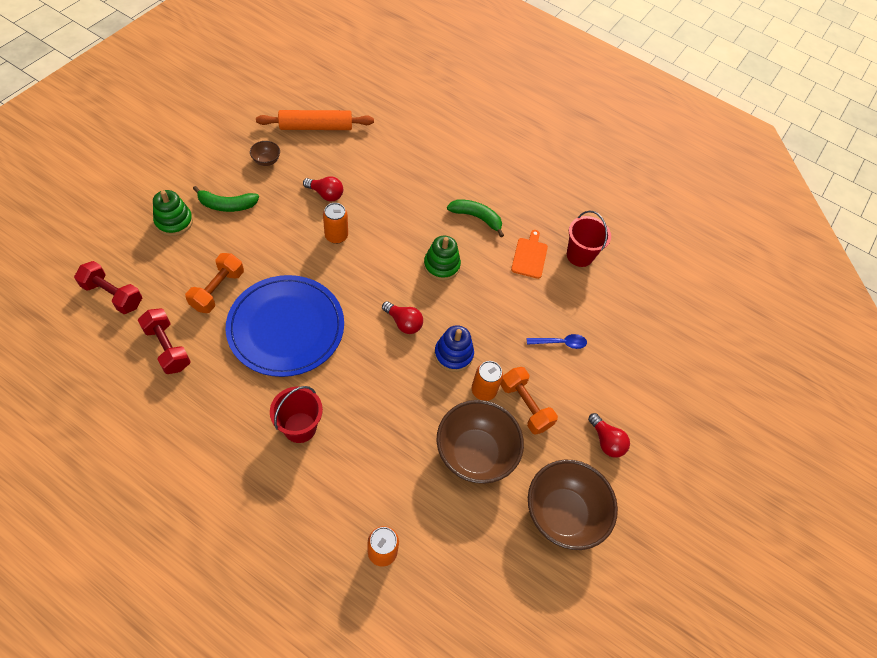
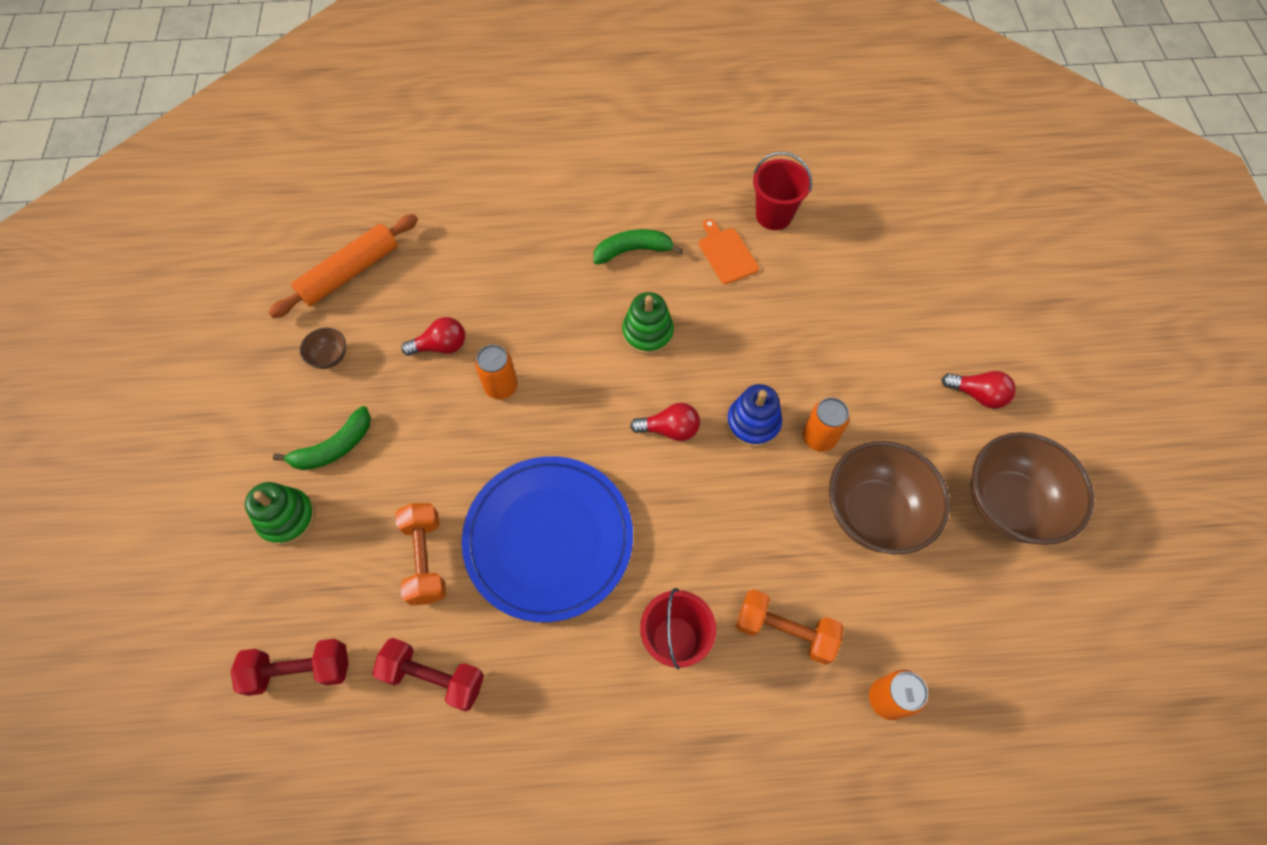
camera: 30 degrees left, 5 degrees up
orange dumbbell [500,367,558,435] -> orange dumbbell moved to [736,589,844,665]
blue spoon [527,334,587,349] -> none

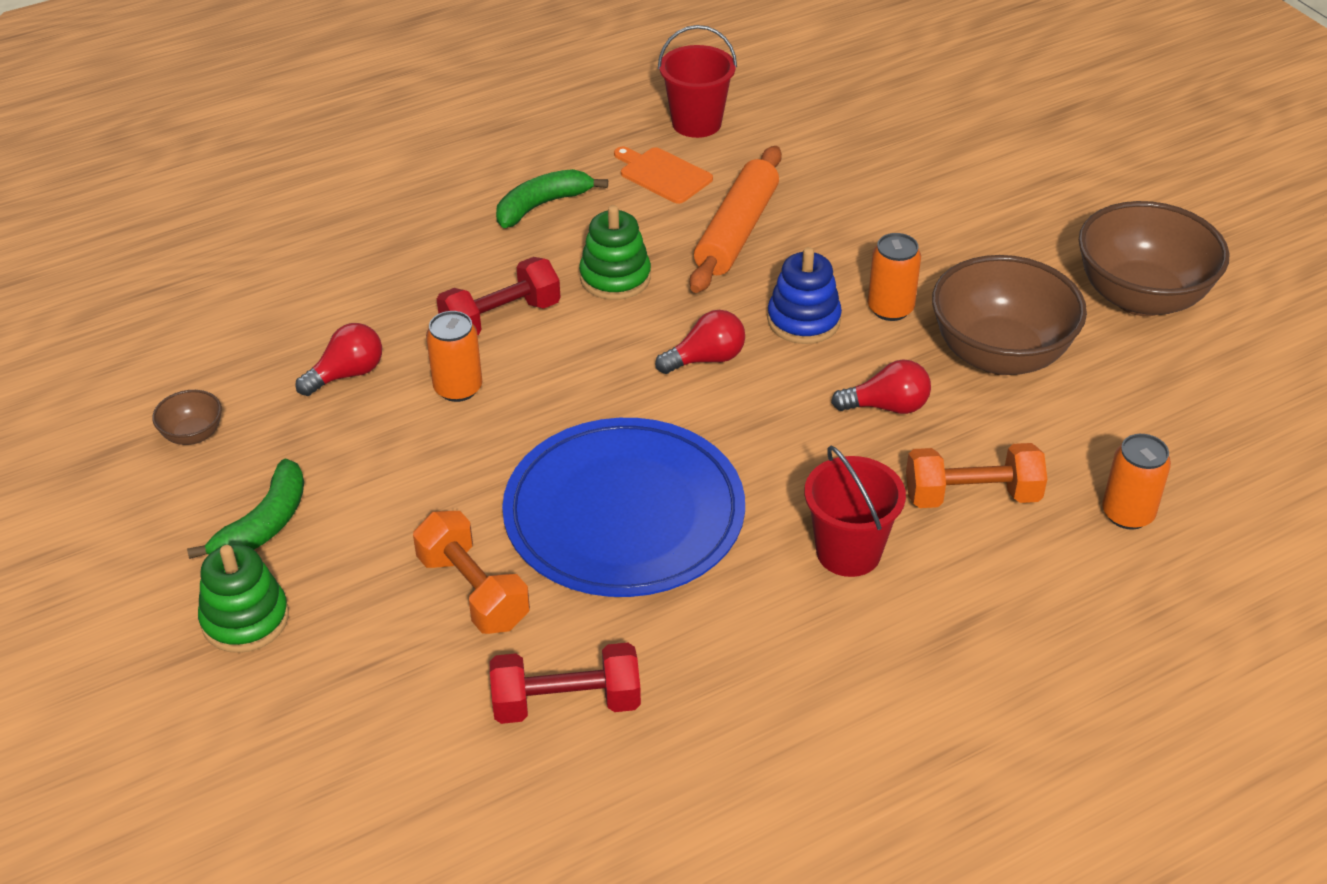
camera: 25 degrees left, 20 degrees down
red dumbbell [231,639,349,696] -> red dumbbell moved to [437,257,561,335]
orange rolling pin [268,214,418,318] -> orange rolling pin moved to [690,146,782,293]
red light bulb [942,371,1016,409] -> red light bulb moved to [831,360,931,414]

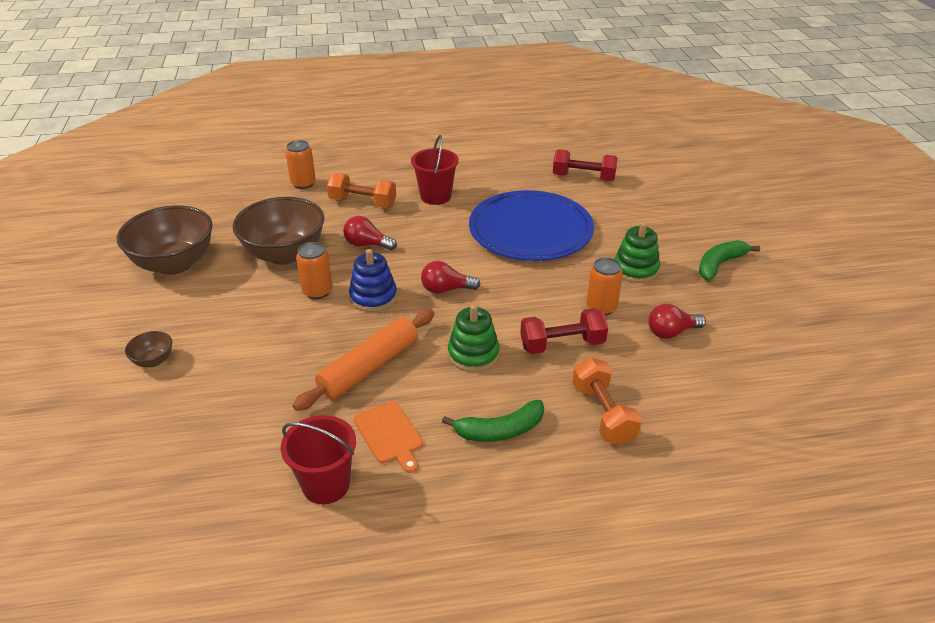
camera: 160 degrees left, 5 degrees down
brown bowl [152,390,222,445] -> brown bowl moved to [125,331,172,367]
green stacking toy [198,544,289,653] -> green stacking toy moved to [614,222,660,283]
orange dumbbell [413,511,530,634] -> orange dumbbell moved to [572,357,642,445]

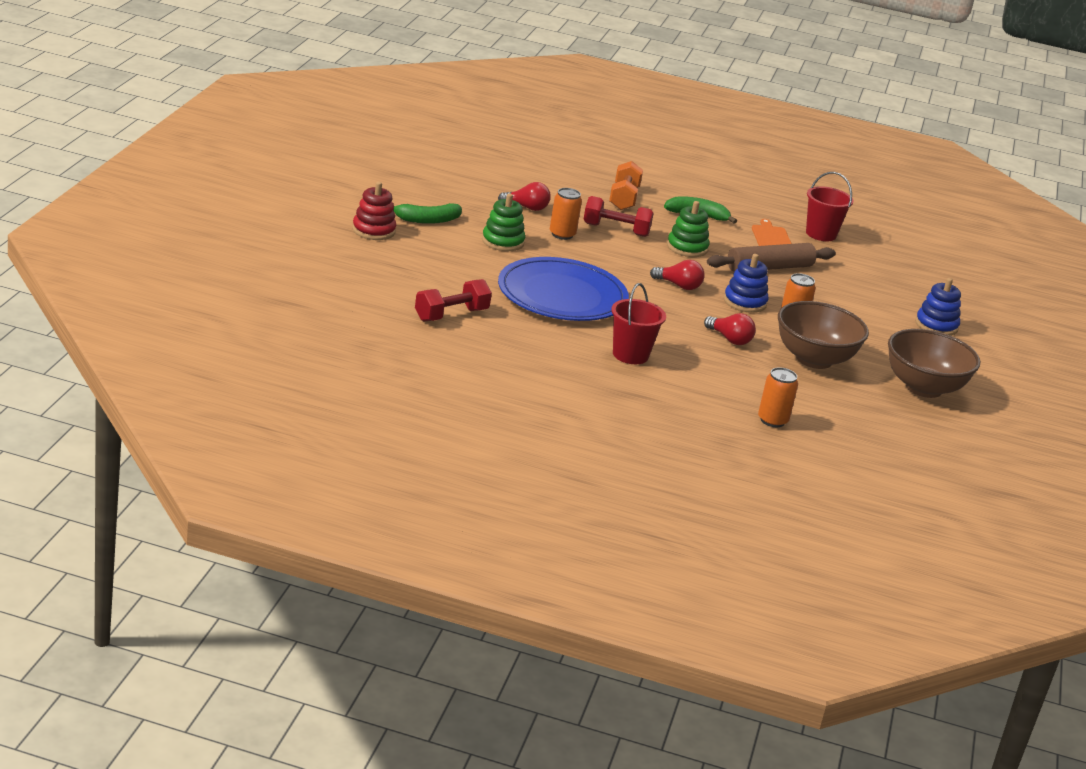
camera: 160 degrees left, 10 degrees down
brown bowl [125,331,172,367] -> blue stacking toy [915,278,961,336]
orange rolling pin [293,309,434,411] -> brown rolling pin [707,243,836,272]
orange dumbbell [327,173,396,208] -> none
red dumbbell [553,149,618,181] -> red dumbbell turned 75 degrees counterclockwise [415,279,492,321]
none -> red stacking toy [352,182,396,240]

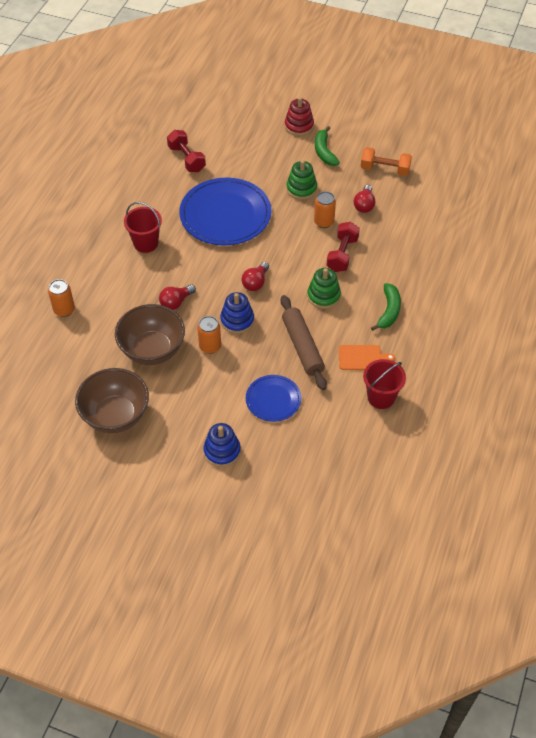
camera: 100 degrees right, 25 degrees up
orange dumbbell [609,161,643,210] -> orange dumbbell moved to [361,147,412,176]
none -> blue plate [246,375,301,422]

